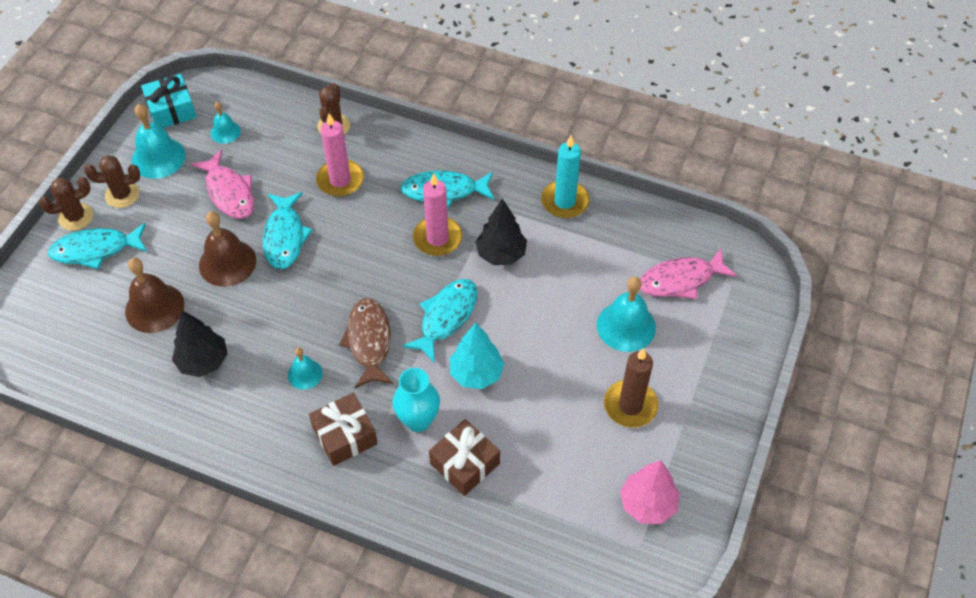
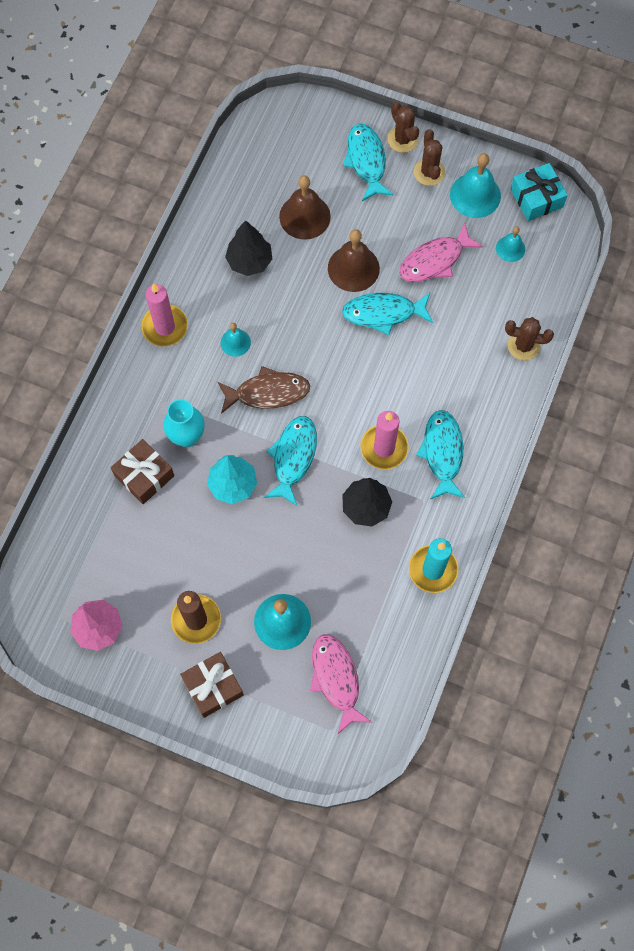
camera: 90 degrees right, 15 degrees up
brown gift [309,393,378,466] -> brown gift moved to [180,652,244,718]
pink candle [316,113,364,197] -> pink candle moved to [141,283,188,347]
turquoise fish [402,279,477,363] -> turquoise fish turned 105 degrees counterclockwise [264,416,317,507]

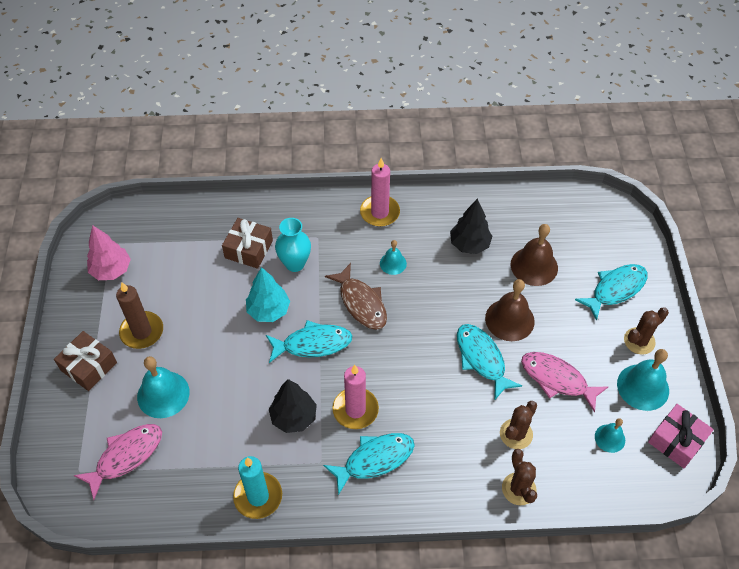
camera: 65 degrees right, 15 degrees down
brown cactus [387,102,419,153] -> brown cactus moved to [500,401,537,449]
turquoise gift [511,163,568,221] -> pink gift [648,404,714,468]

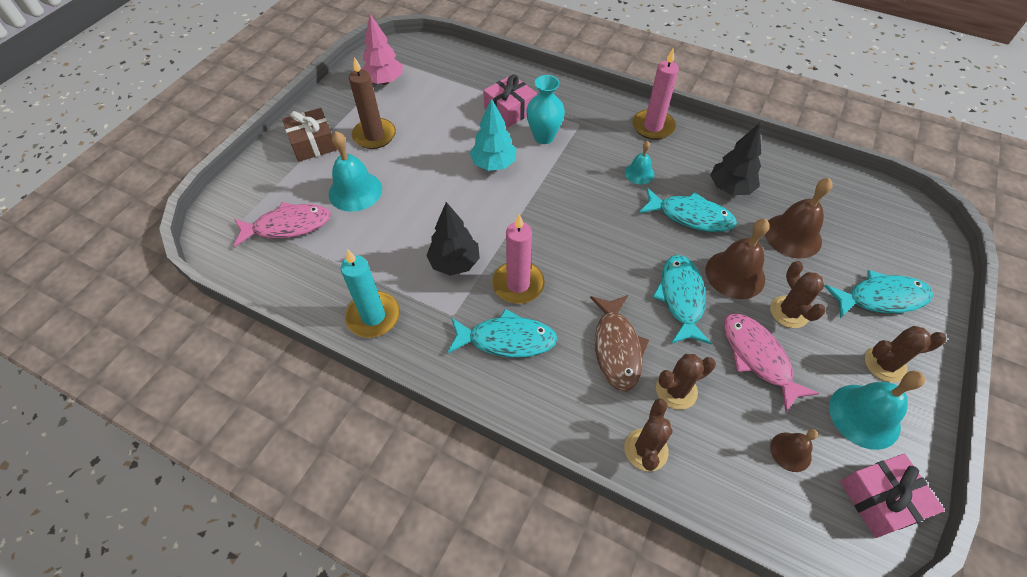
camera: 30 degrees right, 0 degrees up
brown gift [222,218,273,269] -> pink gift [483,74,537,127]
turquoise fish [266,320,352,363] -> turquoise fish moved to [639,188,737,232]
brown fish [325,263,387,330] -> brown fish moved to [590,295,649,391]
turquoise bell [595,418,625,453] -> brown bell [770,429,818,472]
none -> brown cactus [770,261,826,328]

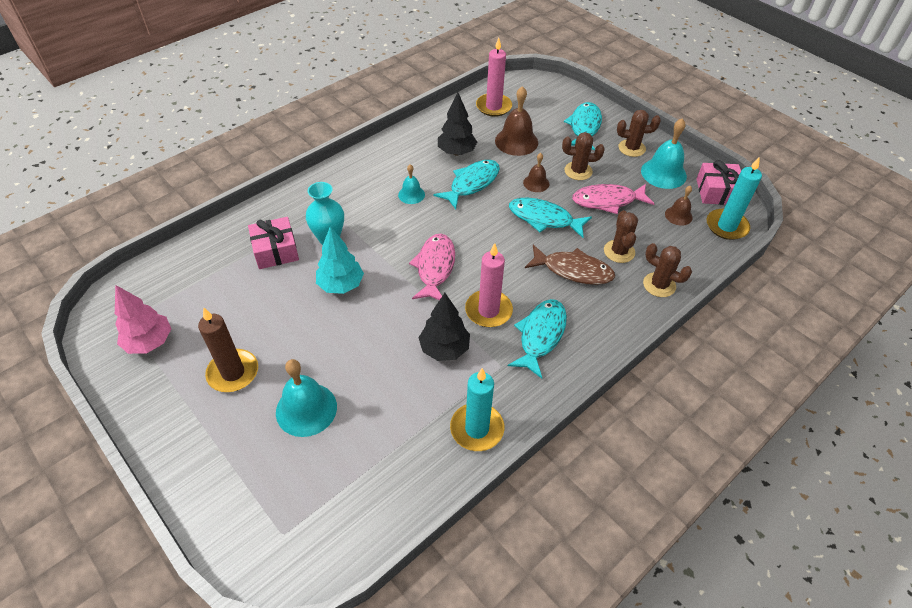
camera: 70 degrees left, 5 degrees down
pink fish [234,202,331,247] -> pink fish moved to [409,234,455,300]
brown gift [282,108,337,162] -> none
pink candle [632,49,679,140] -> pink candle moved to [476,38,512,117]
brown bell [706,219,770,299] -> brown bell [523,153,549,192], size x0.57
brown cactus [865,326,946,382] -> brown cactus turned 75 degrees clockwise [617,110,661,157]
none -> turquoise candle [707,157,762,240]

